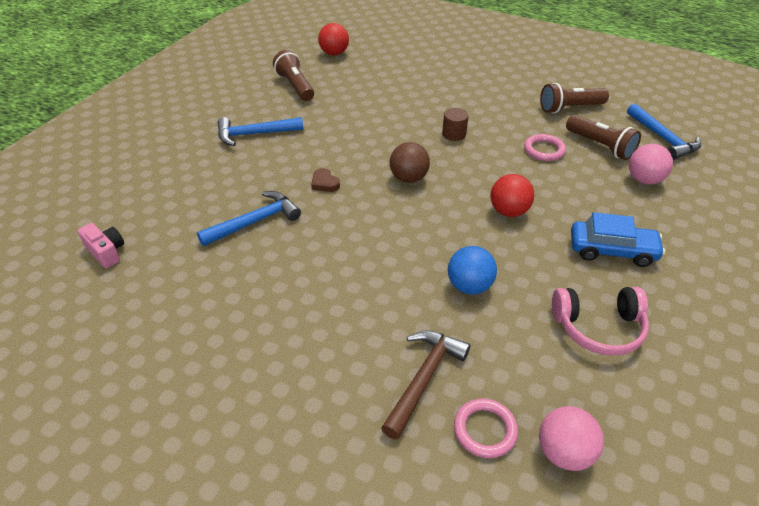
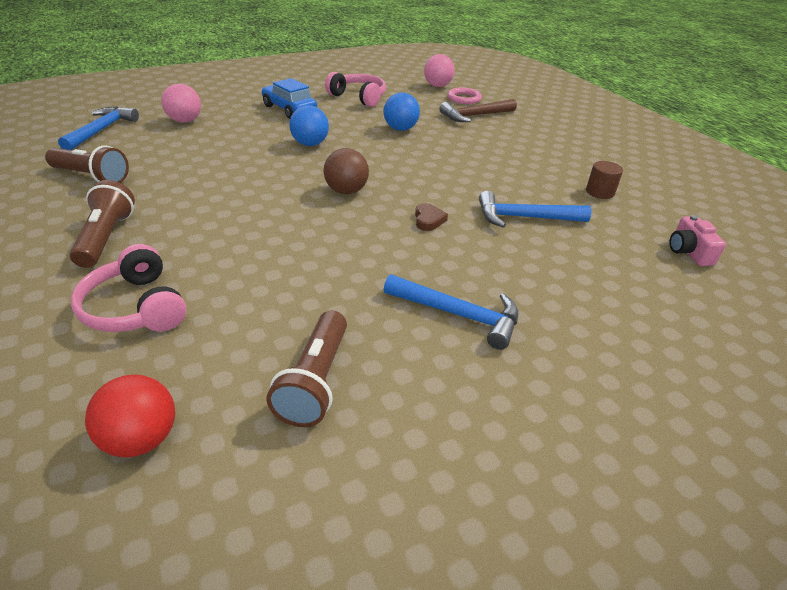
camera: 145 degrees left, 5 degrees down
brown cylinder [442,108,469,141] -> brown cylinder moved to [586,161,623,199]
red ball [491,174,534,217] -> blue ball [289,105,329,146]
pink ring [524,134,566,161] -> none
brown flashlight [566,115,641,160] -> brown flashlight moved to [70,180,135,268]
none -> pink headphones [71,244,186,332]

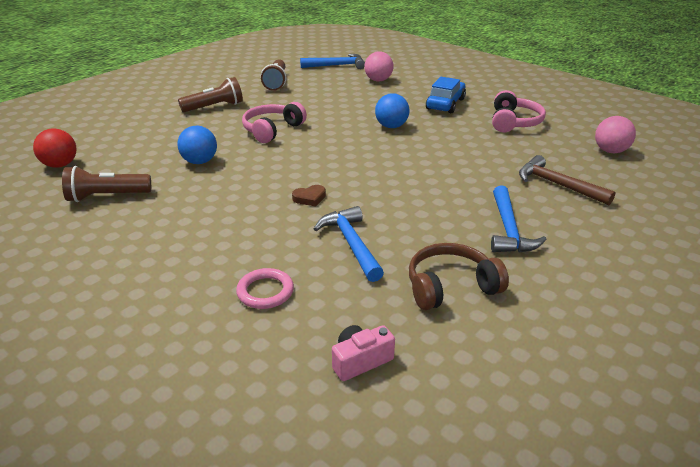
camera: 70 degrees right, 5 degrees down
pink headphones [71,244,186,332] -> pink headphones moved to [242,102,307,143]
brown ball [324,148,369,194] -> none
blue ball [384,92,420,131] -> blue ball moved to [177,126,217,164]
blue hammer [384,274,518,350] -> blue hammer moved to [491,186,547,252]
pink ring [448,88,482,104] -> pink ring moved to [236,268,294,309]
brown cylinder [586,161,623,199] -> brown headphones [409,243,509,310]

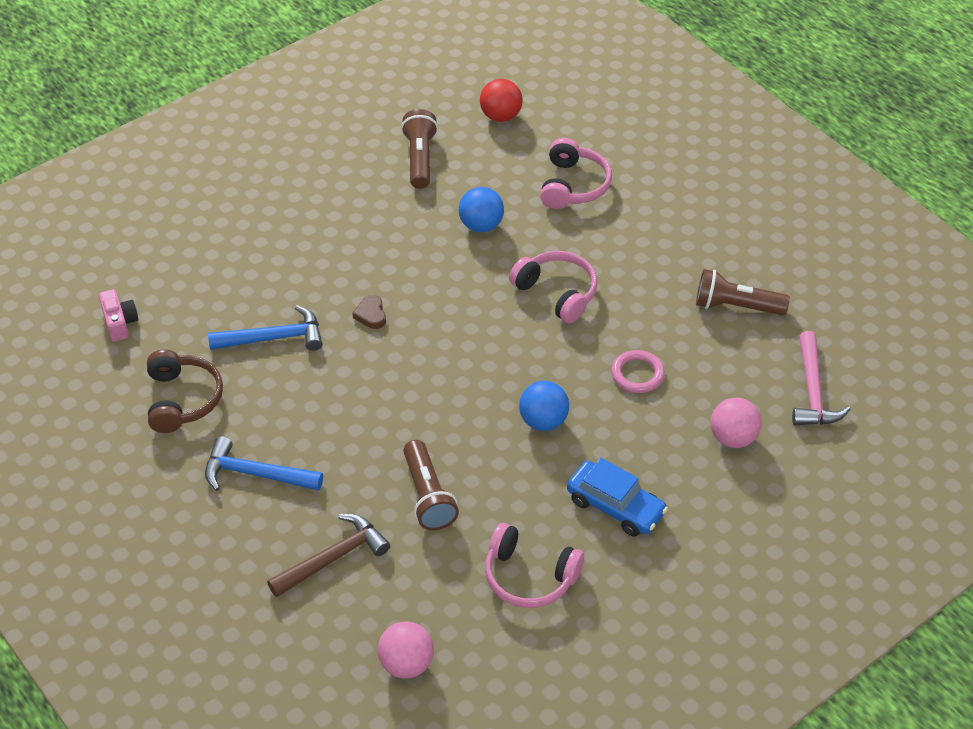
camera: 100 degrees right, 15 degrees up
brown flashlight [178,77,243,112] -> brown flashlight moved to [403,440,459,530]
pink ring [236,268,294,309] -> pink ring moved to [611,350,665,393]
blue hammer [300,54,365,69] -> pink hammer [792,331,850,425]
none -> pink headphones [540,138,612,209]

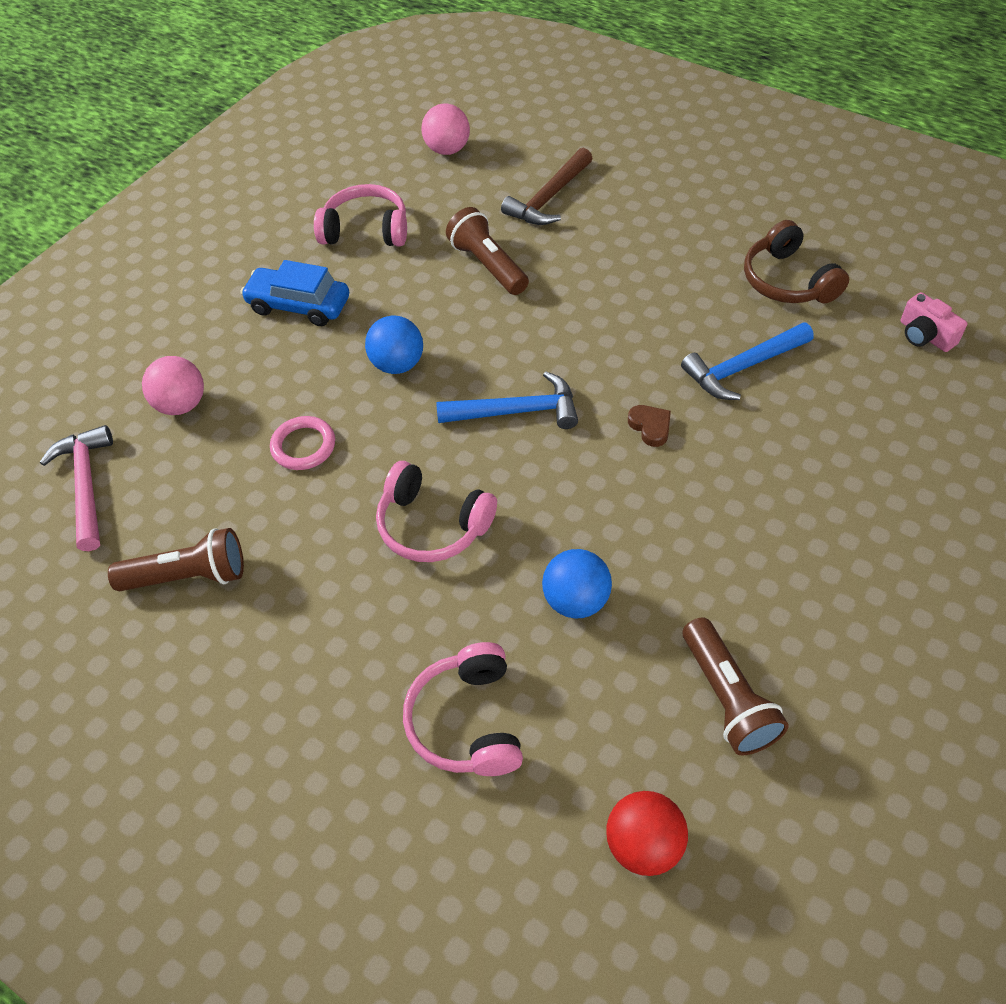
camera: 165 degrees right, 5 degrees up
blue hammer [205,436,323,491] -> blue hammer moved to [436,371,578,429]

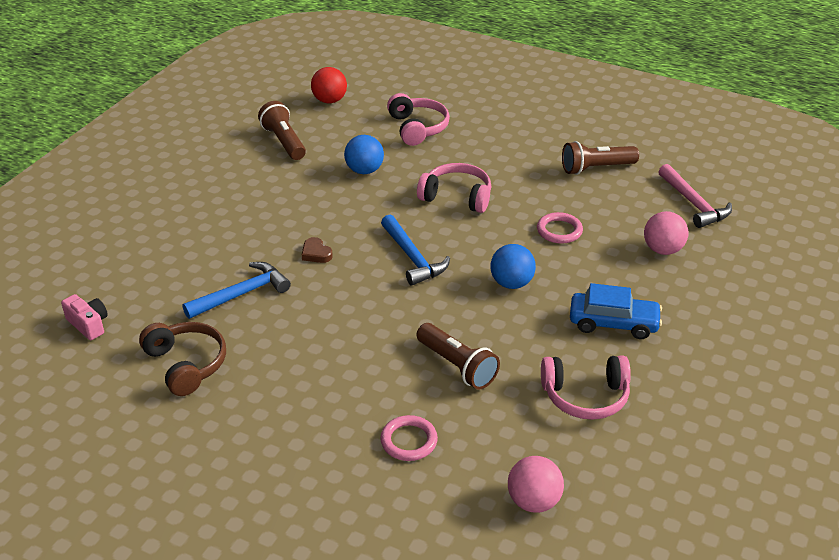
camera: 170 degrees right, 15 degrees down
blue hammer [436,371,578,429] -> blue hammer turned 105 degrees counterclockwise [381,215,450,286]
brown hammer [501,148,593,225] -> pink ring [380,415,438,461]

